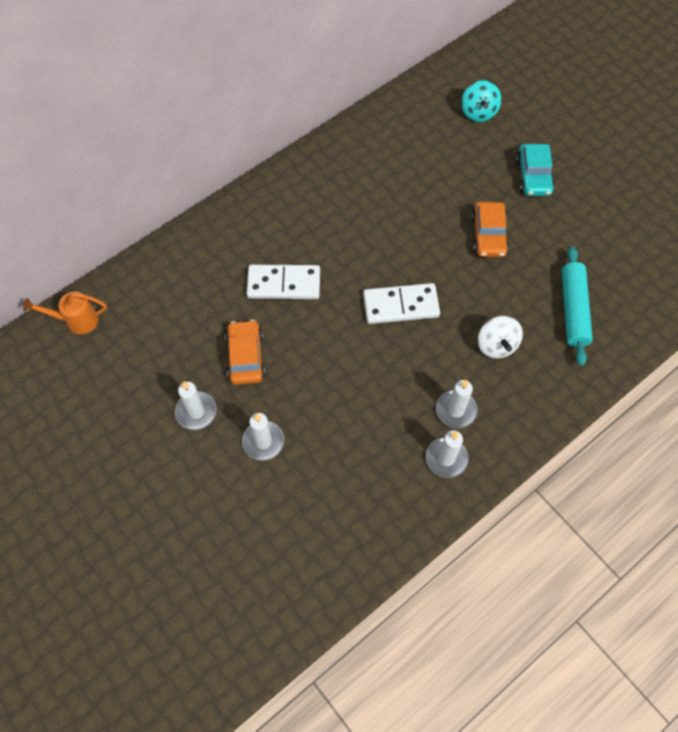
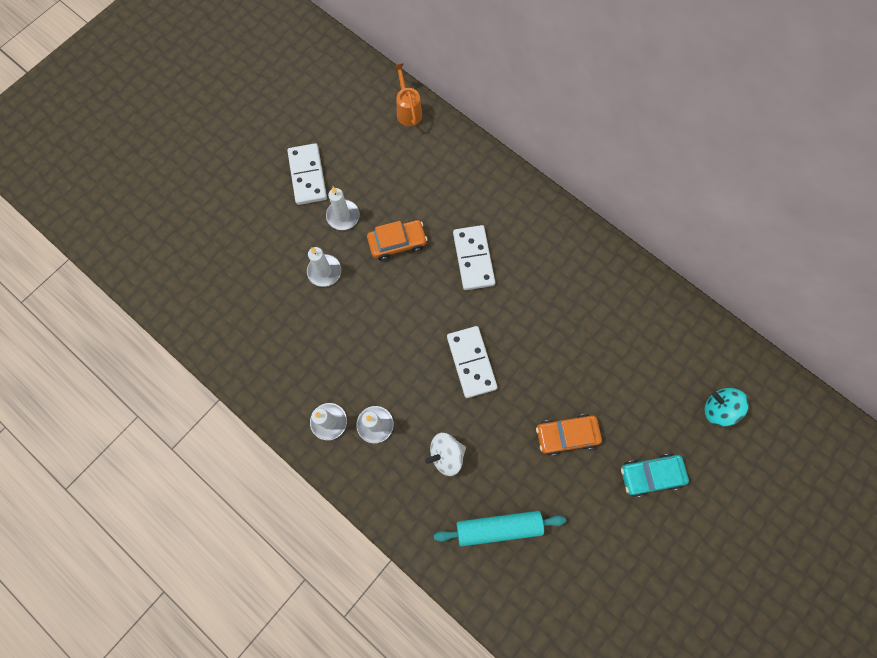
camera: 80 degrees right, 10 degrees up
turquoise spinning top [461,80,502,122] -> turquoise spinning top turned 45 degrees clockwise [704,388,749,426]
none -> white domino [287,143,327,205]

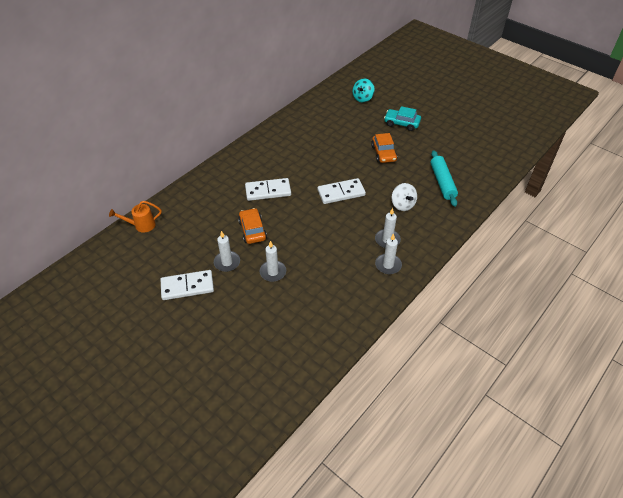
camera: 90 degrees left, 25 degrees down
turquoise car [621,453,689,497] -> turquoise car turned 120 degrees clockwise [384,106,421,131]

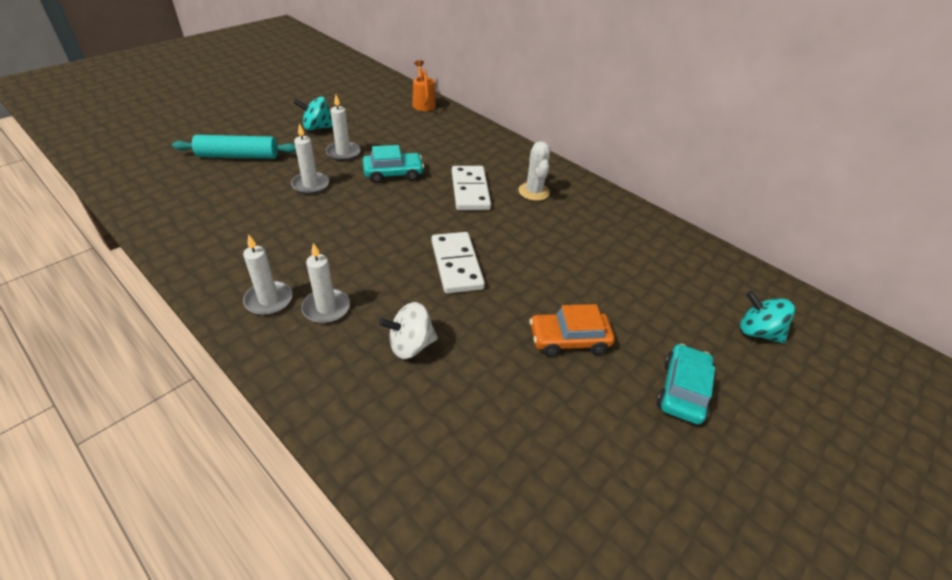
camera: 90 degrees right, 5 degrees down
white domino [161,270,214,300] -> turquoise spinning top [294,96,333,130]
orange car [238,208,267,244] -> turquoise car [363,145,424,183]
turquoise rolling pin [431,150,458,207] -> turquoise rolling pin moved to [172,135,296,159]
none -> white cactus [519,141,551,201]

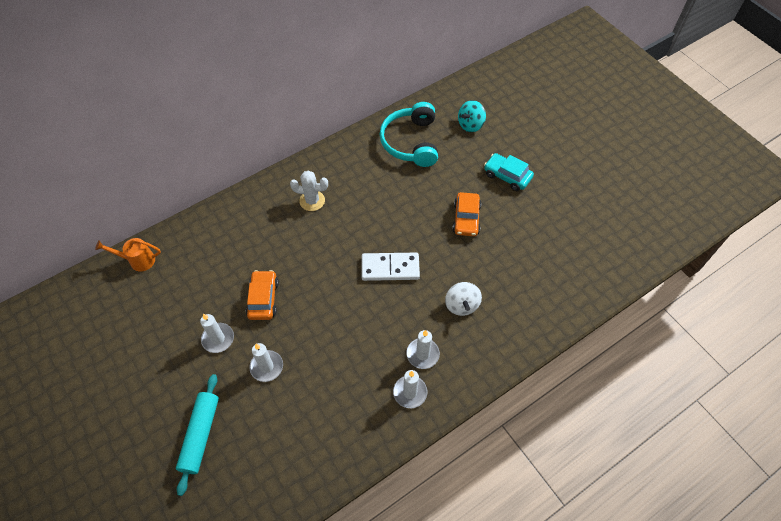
camera: 75 degrees left, 15 degrees up
turquoise spinning top [294,96,333,130] -> none
turquoise car [363,145,424,183] -> orange car [246,270,279,320]
white domino [452,166,491,210] -> none
none -> turquoise headphones [379,102,438,167]

